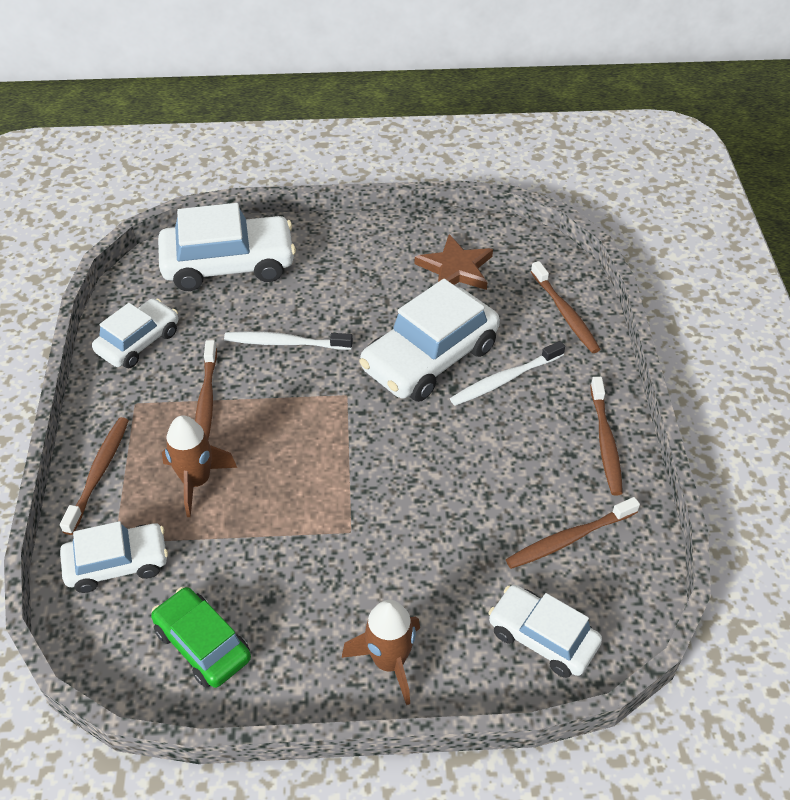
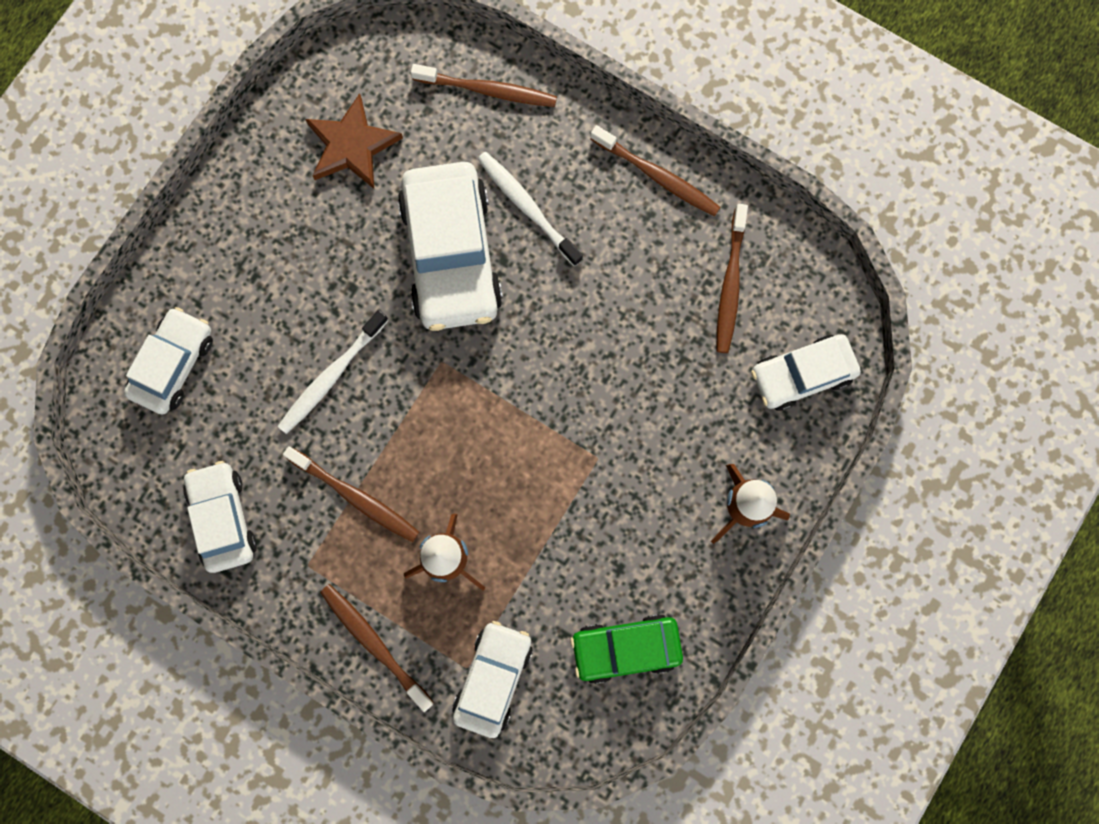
camera: 55 degrees left, 30 degrees up
white car [158,203,296,291] -> white car [124,307,213,415], size x0.61
white toothbrush [450,341,565,406] -> white toothbrush turned 135 degrees clockwise [478,152,583,266]

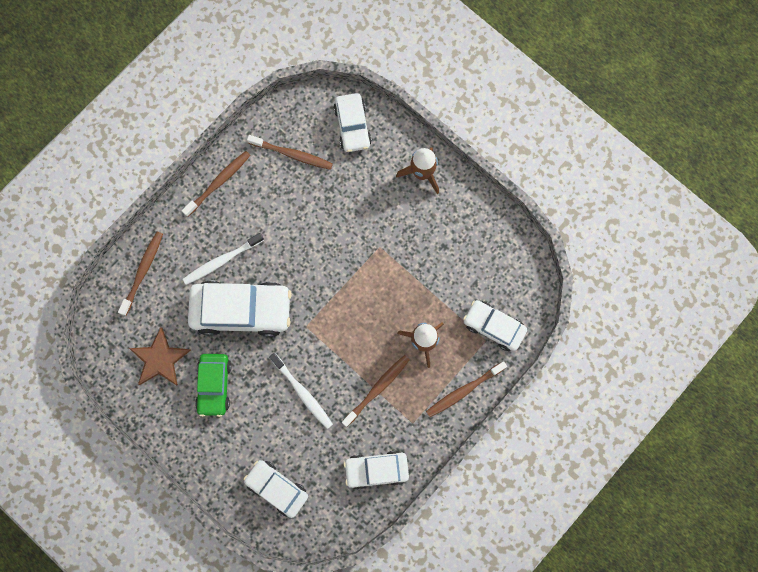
camera: 80 degrees left, 0 degrees up
green car [570,614,683,684] -> green car moved to [195,354,232,417]

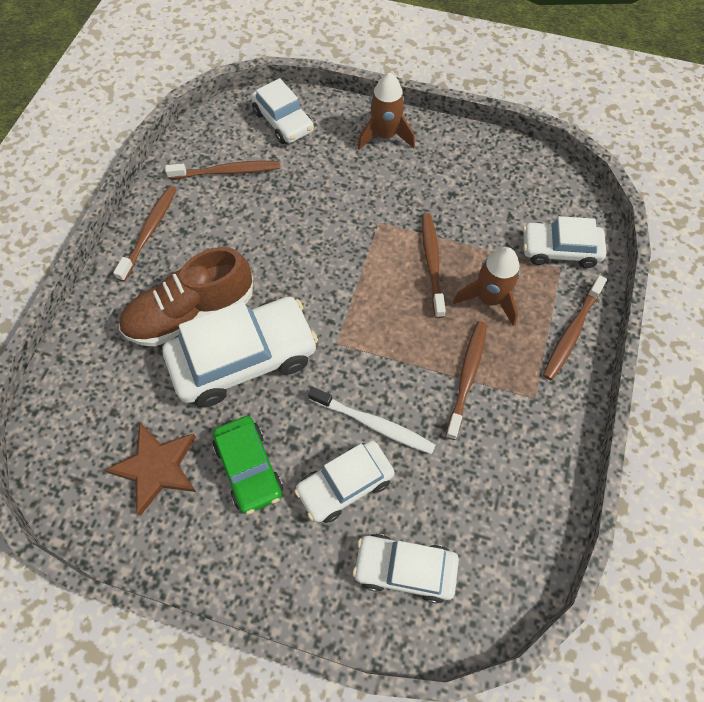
camera: 25 degrees left, 15 degrees down
brown toothbrush [118,231,163,316] -> brown toothbrush moved to [422,213,446,318]
white toothbrush [183,233,264,285] -> brown shoe [119,247,253,347]
white car [344,450,409,490] -> white car moved to [294,441,395,523]

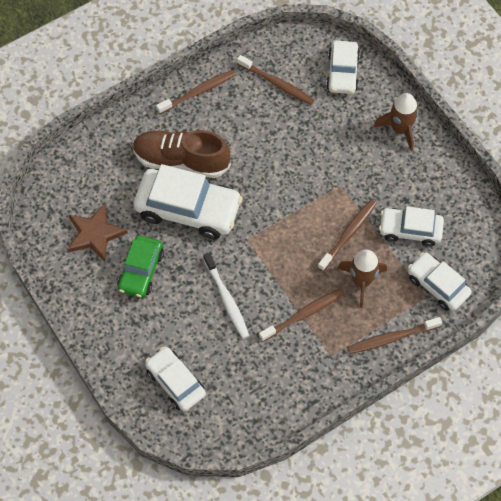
camera: 40 degrees right, 0 degrees up
white car [294,441,395,523] -> white car moved to [379,206,444,247]

